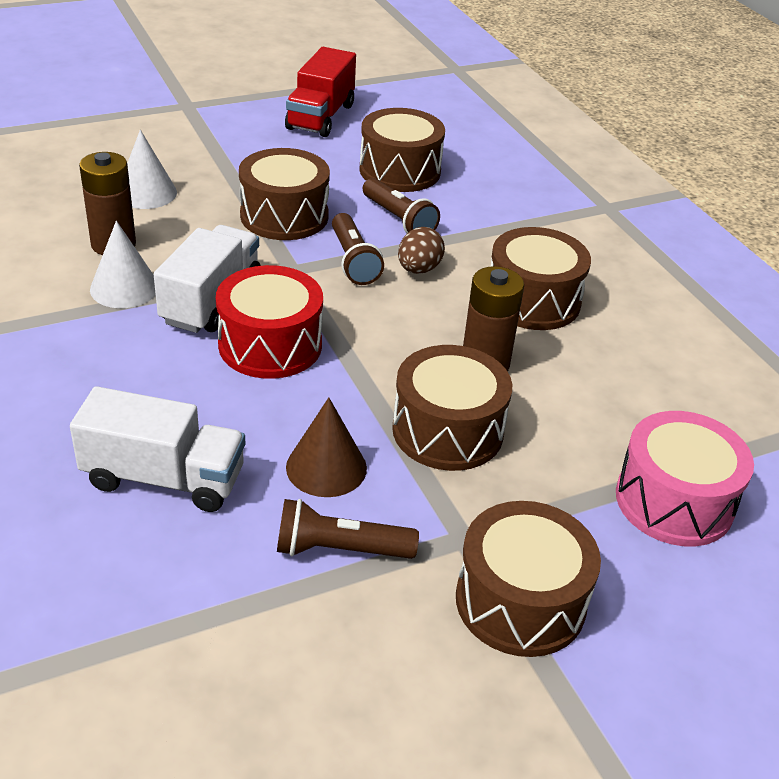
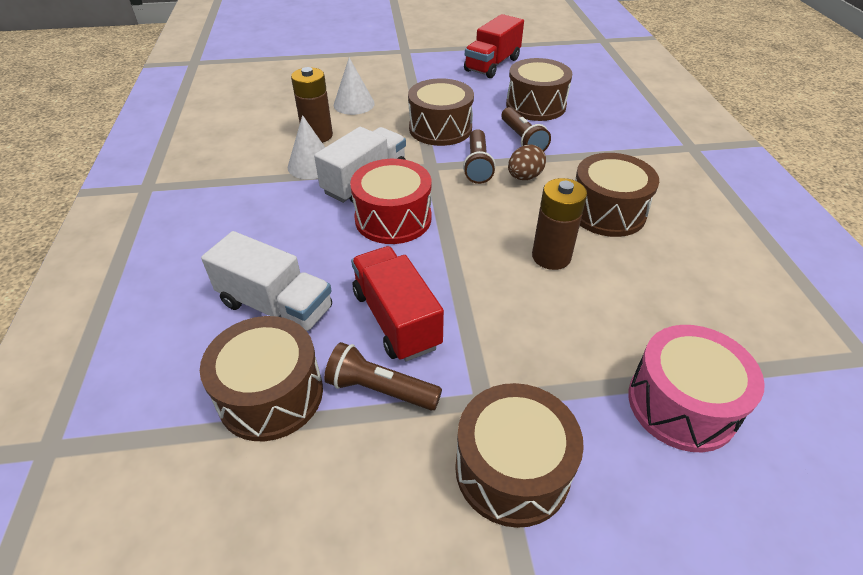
camera: 20 degrees right, 5 degrees up
brown cone [286,398,367,497] -> red truck [351,246,444,362]
brown drum [392,345,512,471] -> brown drum moved to [200,316,323,441]

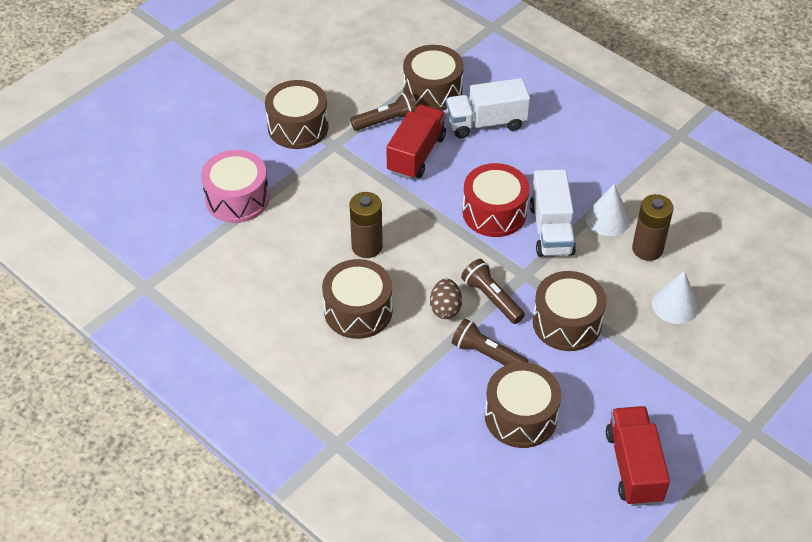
camera: 140 degrees right, 5 degrees up
red truck [351,246,444,362] -> red truck turned 90 degrees counterclockwise [386,104,446,180]

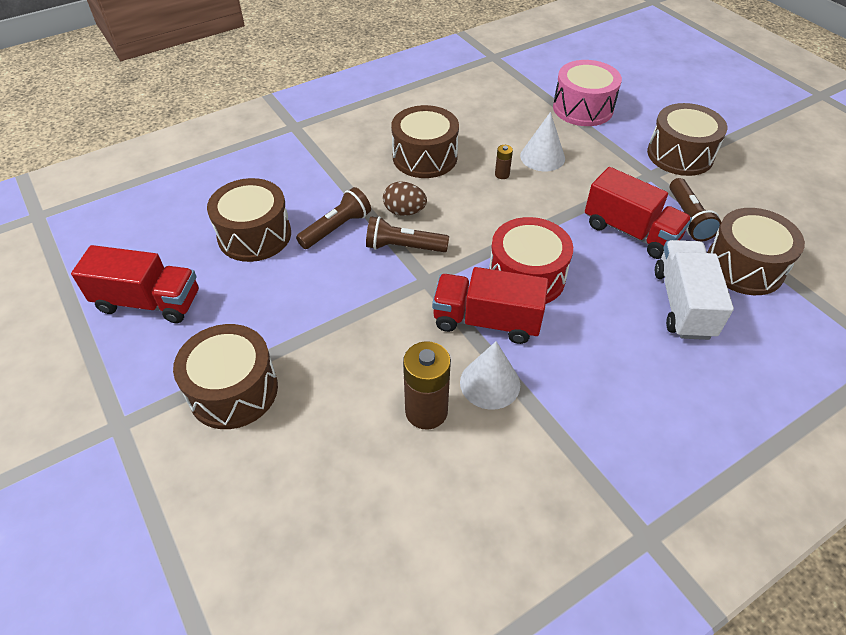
camera: 105 degrees right, 0 degrees up
brown battery [349,192,383,258] -> brown battery [495,145,513,179], size x0.47
brown flashlight [461,259,525,324] -> brown flashlight turned 150 degrees counterclockwise [366,216,449,252]
white truck [530,169,576,257] -> red truck [432,267,548,344]
brown drum [533,271,606,351] -> brown drum moved to [173,324,278,429]
white cone [652,271,699,324] -> white cone moved to [520,112,565,171]

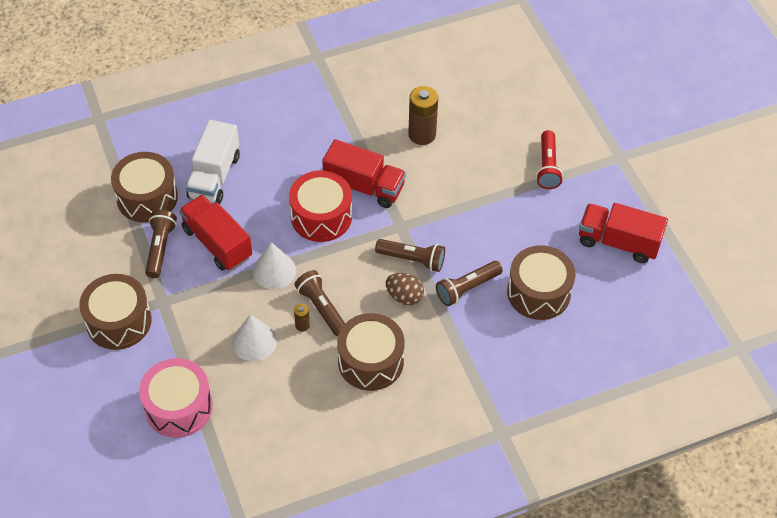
camera: 170 degrees left, 5 degrees up
brown drum [173,324,278,429] -> red flashlight [536,130,563,189]
white cone [460,341,520,410] -> white cone moved to [253,242,296,289]
none -> brown flashlight [295,270,345,336]

